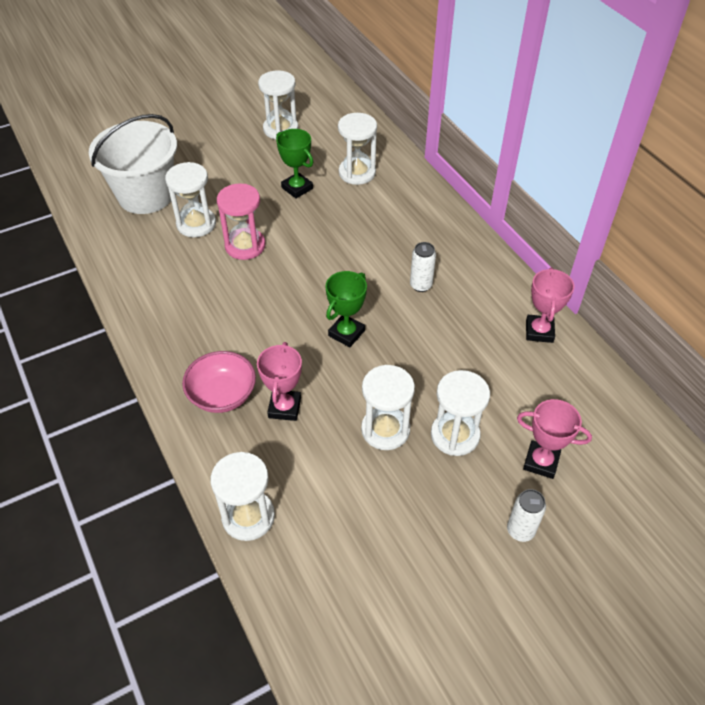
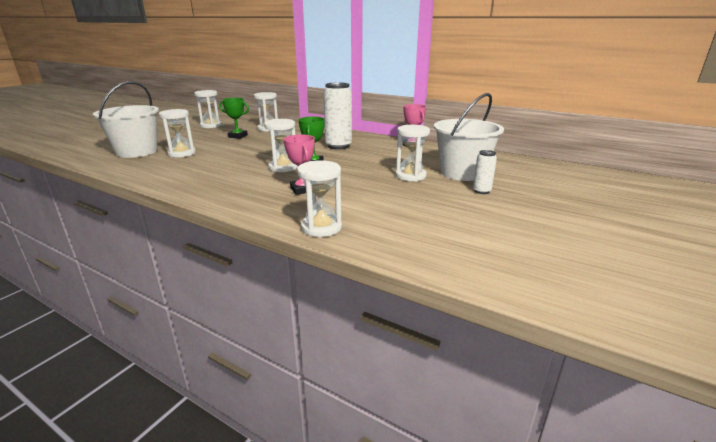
camera: 30 degrees left, 25 degrees down
pink bowl [182,351,256,413] -> none
pink hourglass [217,183,265,260] -> none
white hourglass [361,365,415,450] -> white hourglass moved to [264,119,298,172]
white can [410,242,436,292] -> white can [323,82,352,150], size x1.99
pink trophy [517,399,592,479] -> white bucket [434,93,504,181]

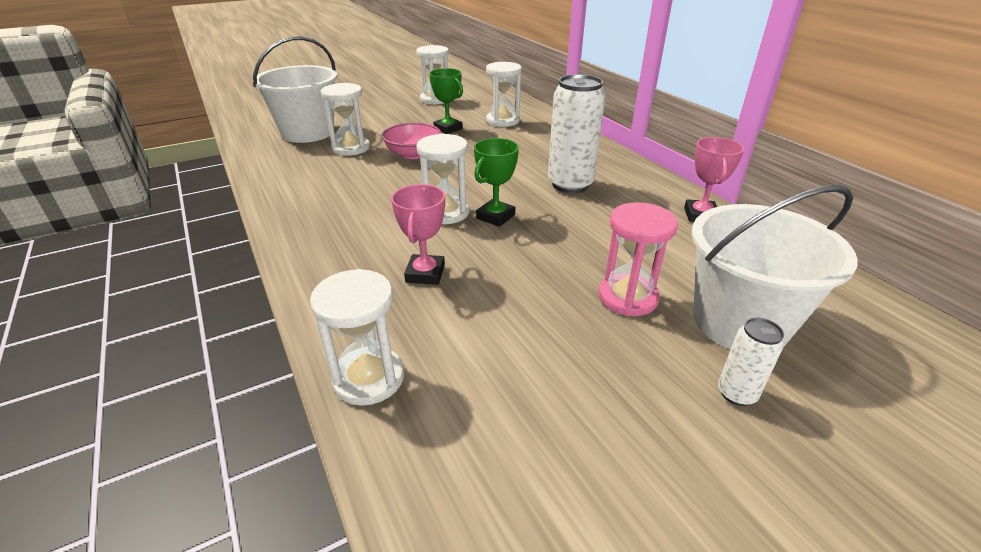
camera: 30 degrees right, 10 degrees up
white hourglass [395,125,430,181] -> pink hourglass [599,202,678,316]
none -> pink bowl [382,123,441,159]

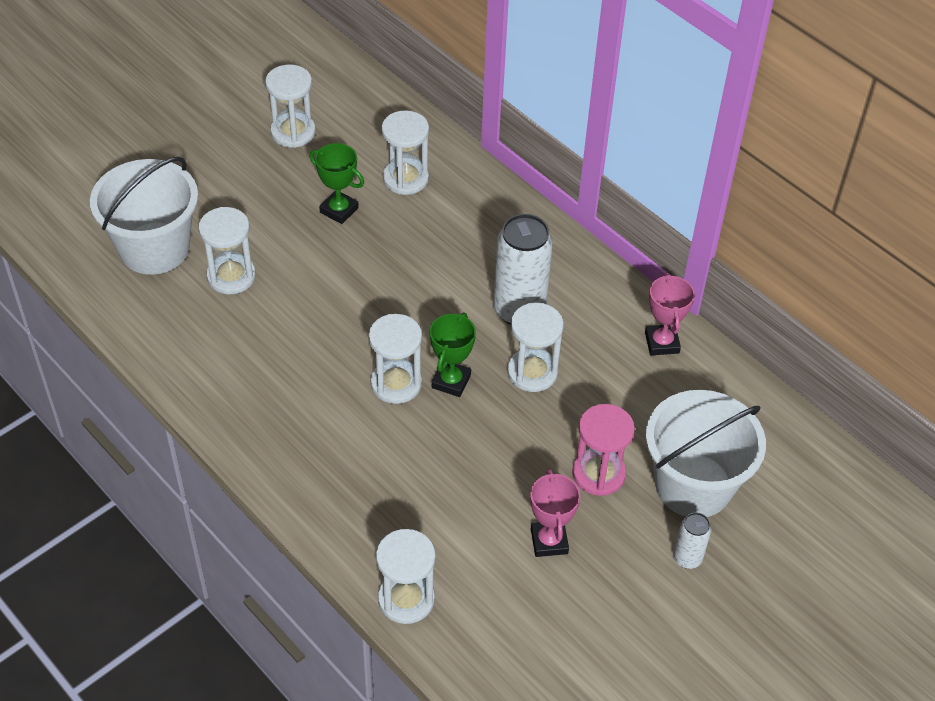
camera: 15 degrees left, 15 degrees up
pink bowl [382,123,441,159] -> none
pink trophy [391,184,445,285] -> pink trophy moved to [530,469,580,557]
none -> white hourglass [507,303,564,392]

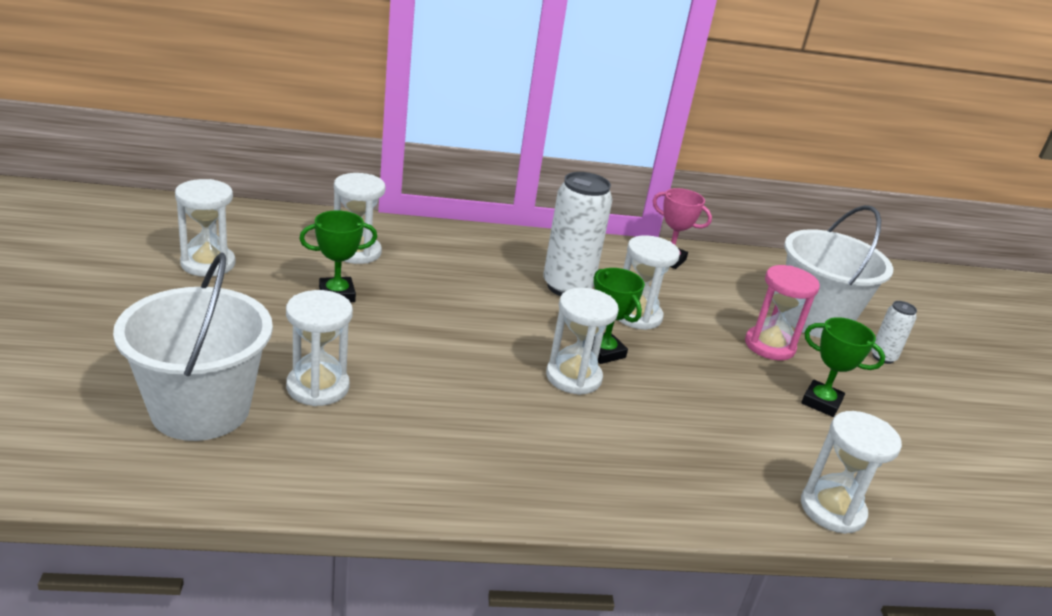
camera: 55 degrees left, 20 degrees down
pink trophy [530,469,580,557] -> green trophy [801,317,885,417]

